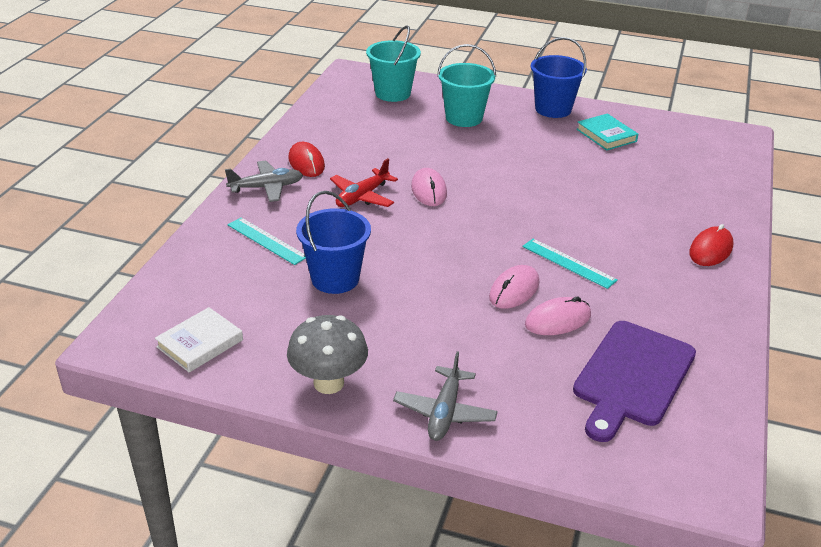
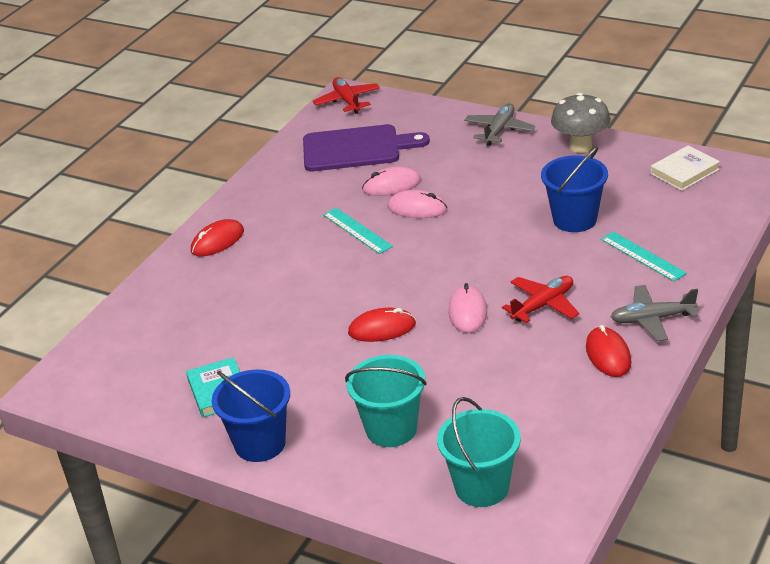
camera: 165 degrees left, 0 degrees up
pink mouse [489,265,539,309] -> pink mouse turned 60 degrees clockwise [387,190,447,218]
purple cutting board [573,321,696,442] -> purple cutting board turned 45 degrees clockwise [303,124,430,171]
none -> red plane [313,77,380,114]
none -> red mouse [348,308,416,342]

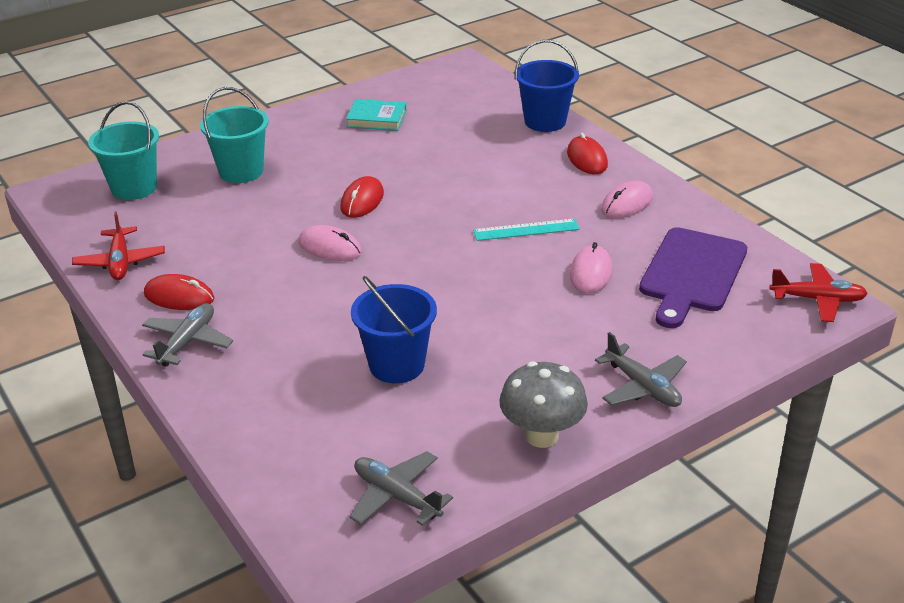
camera: 115 degrees right, 0 degrees up
blue bucket [211,369,290,462] -> blue bucket moved to [515,40,579,132]
pink mouse [387,190,447,218] -> pink mouse moved to [601,180,653,218]
red plane [502,276,579,323] -> red plane moved to [72,211,165,280]
turquoise ruler [601,232,687,282] -> none
white book [650,145,720,191] -> grey plane [349,451,453,526]

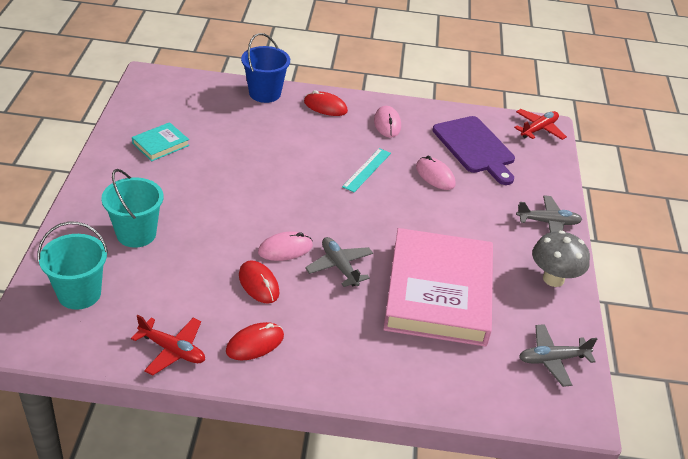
camera: 55 degrees left, 5 degrees up
grey plane [142,303,233,367] -> grey plane moved to [305,237,373,287]
red mouse [341,176,384,218] -> red mouse moved to [239,260,279,303]
blue bucket [351,276,437,383] -> pink book [383,228,493,347]

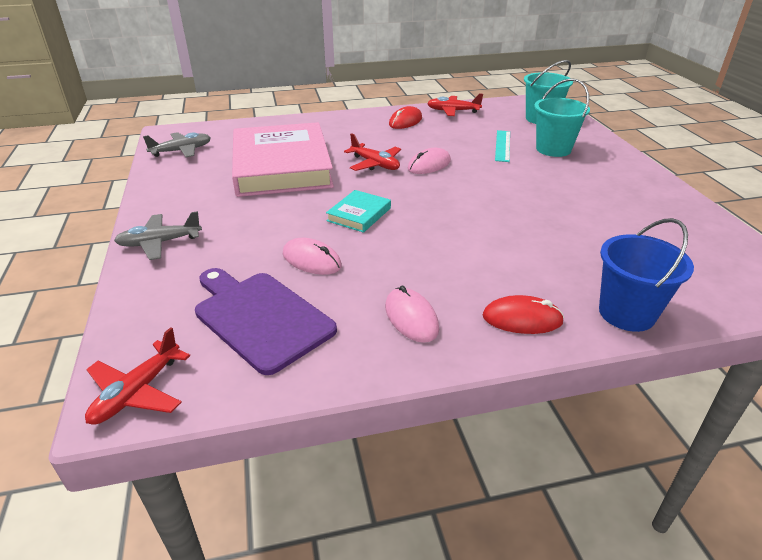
camera: 165 degrees right, 5 degrees down
turquoise book [132,122,189,161] -> turquoise book moved to [326,190,391,233]
red mouse [239,260,279,303] -> none
grey plane [305,237,373,287] -> red plane [344,133,401,171]
turquoise ruler [342,148,391,192] -> turquoise ruler moved to [495,130,510,162]
grey mushroom [532,230,590,287] -> none

